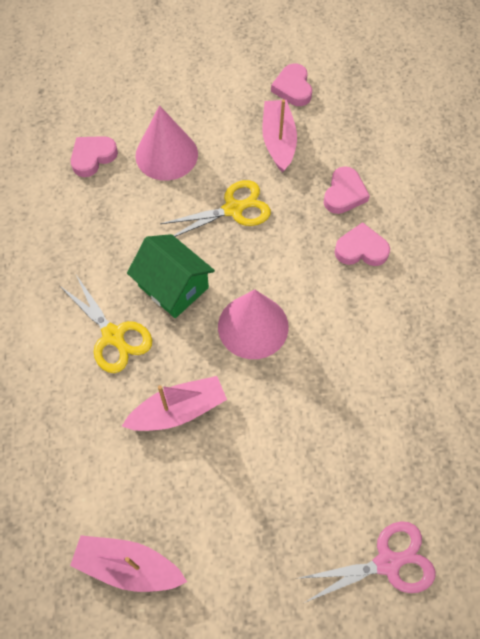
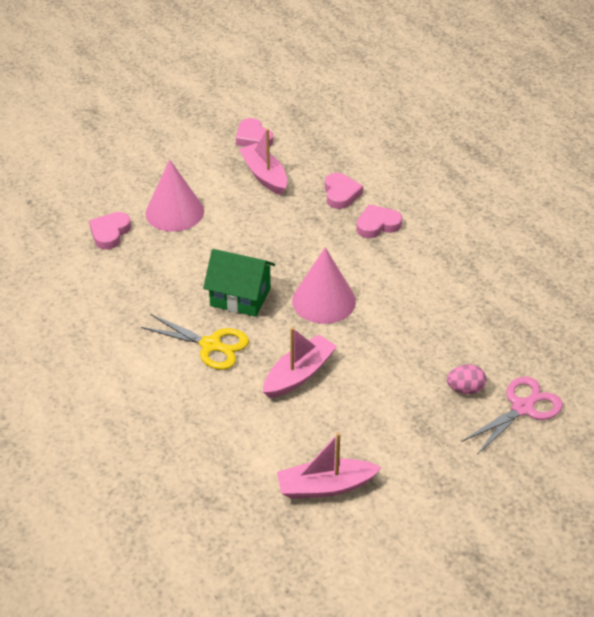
camera: 25 degrees left, 20 degrees down
yellow scissors [160,180,271,237] -> none
none -> pink egg [447,365,486,394]

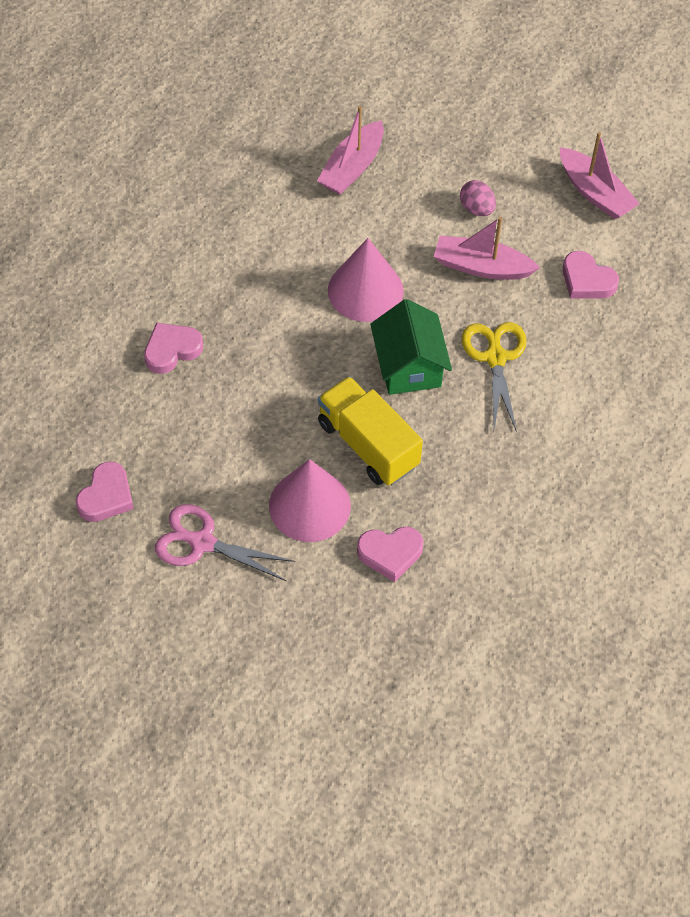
camera: 120 degrees left, 15 degrees up
pink boat [239,129,287,195] -> pink boat moved to [317,106,384,195]
pink heart [356,204,402,238] -> pink heart moved to [563,251,619,299]
pink egg [447,365,486,394] -> pink egg moved to [460,180,496,216]
pink scissors [462,377,563,455] -> pink scissors moved to [155,504,295,581]
none -> yellow truck [318,376,423,486]

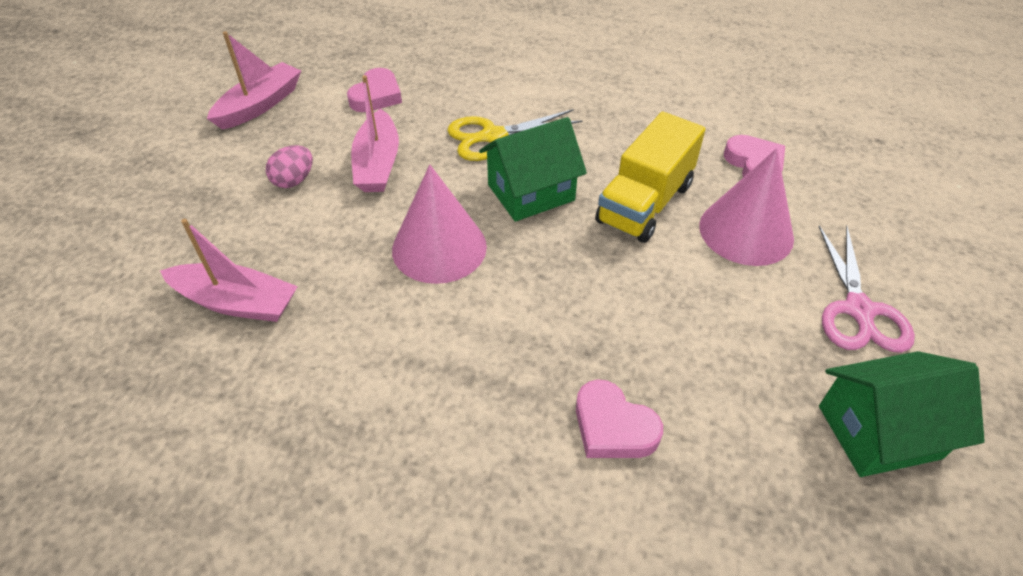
camera: 105 degrees left, 10 degrees down
pink heart [76,461,134,522] -> green house [819,351,985,477]

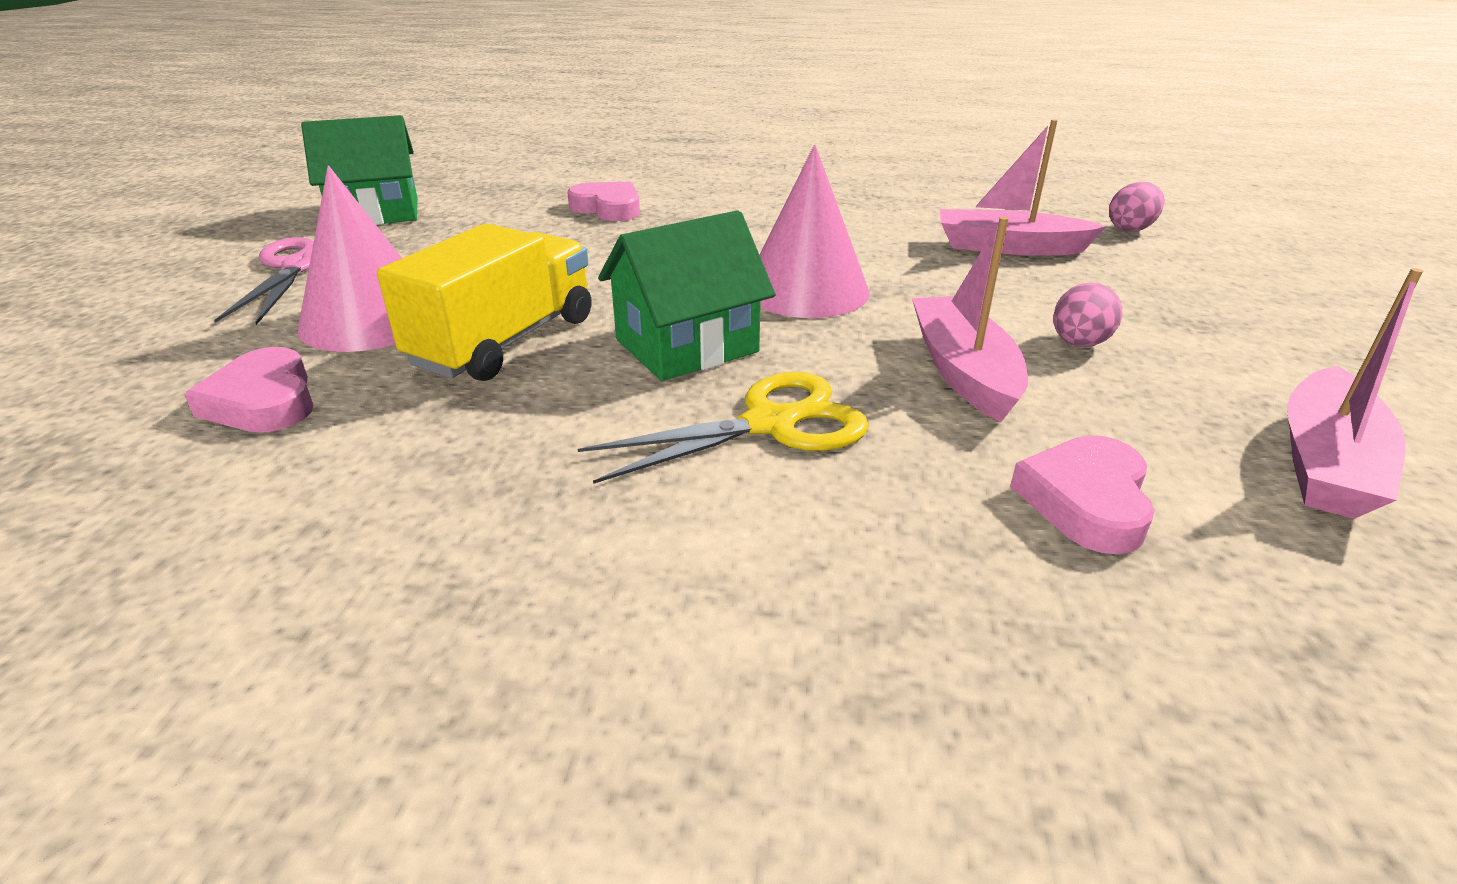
camera: 175 degrees right, 15 degrees down
none -> pink egg [1109,182,1164,232]

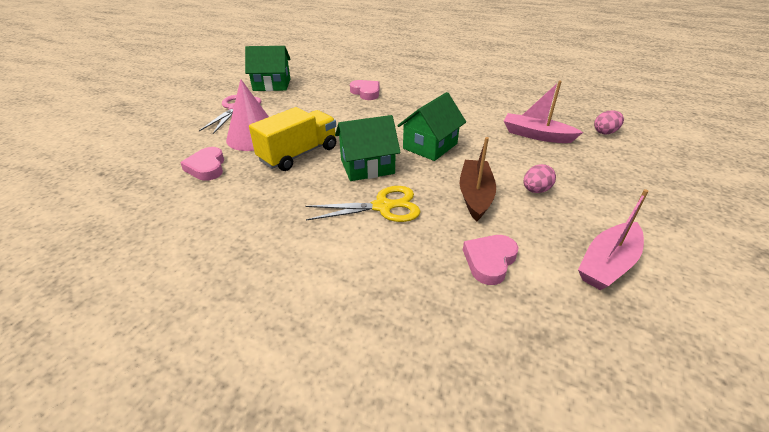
camera: 15 degrees right, 5 degrees up
pink cone [760,144,870,318] -> green house [397,92,466,161]
pink boat [912,217,1028,422] -> brown boat [460,137,496,221]

